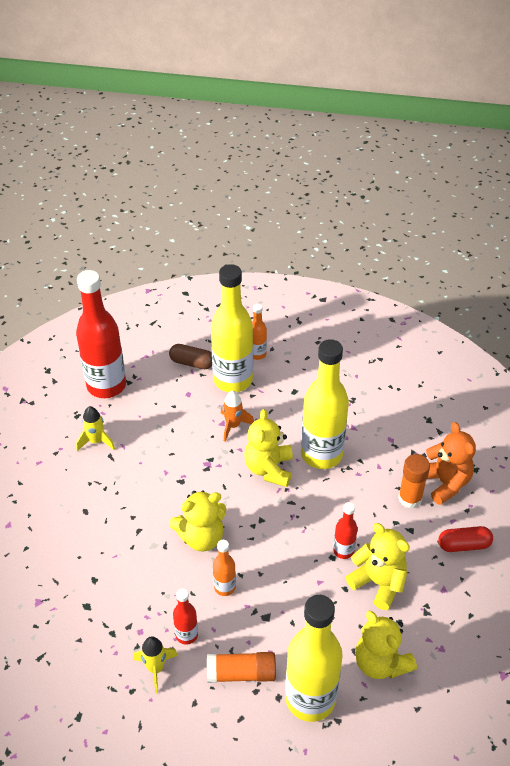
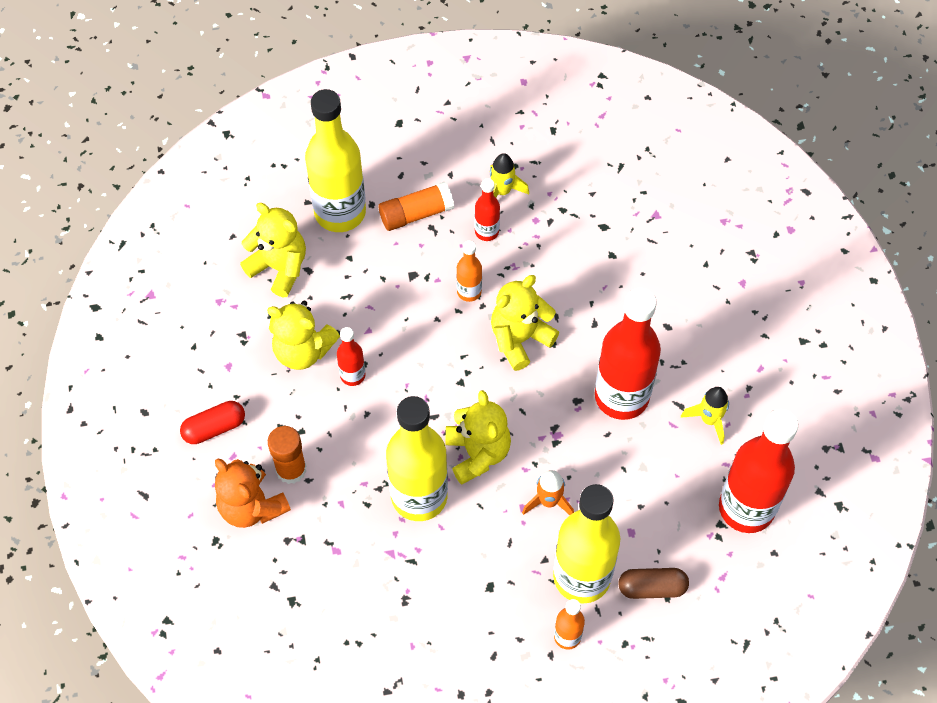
camera: 160 degrees right, 15 degrees up
none -> red bottle [595,288,661,420]

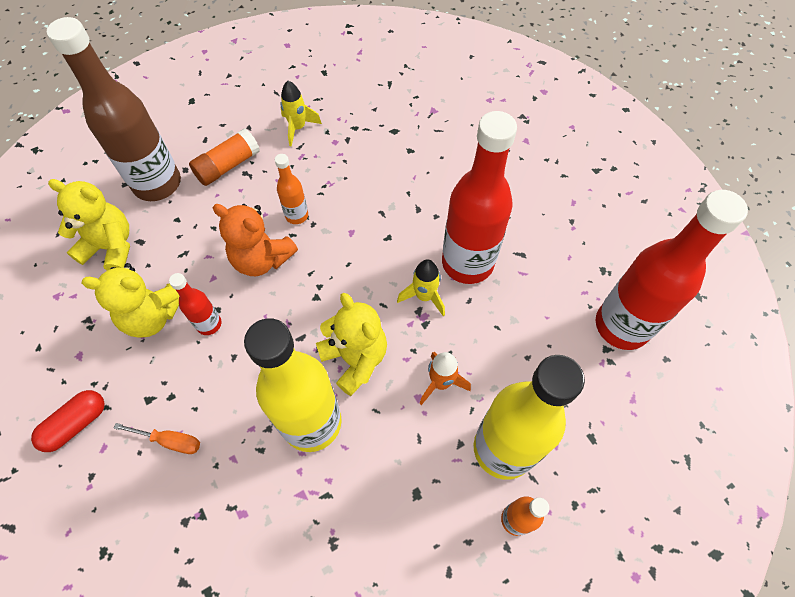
camera: 20 degrees left, 0 degrees up
orange teddy bear [215,458,291,528] -> orange teddy bear moved to [212,204,298,276]
orange glue stick [268,426,306,484] -> orange screwdriver [114,423,200,454]
yellow bottle [305,89,366,232] -> brown bottle [47,17,181,201]
red bottle [475,178,500,241] -> none
yellow teddy bear [491,275,559,371] -> none
brown capsule [618,568,689,599] -> none
yellow rocket [681,387,729,445] -> yellow rocket moved to [397,259,445,316]

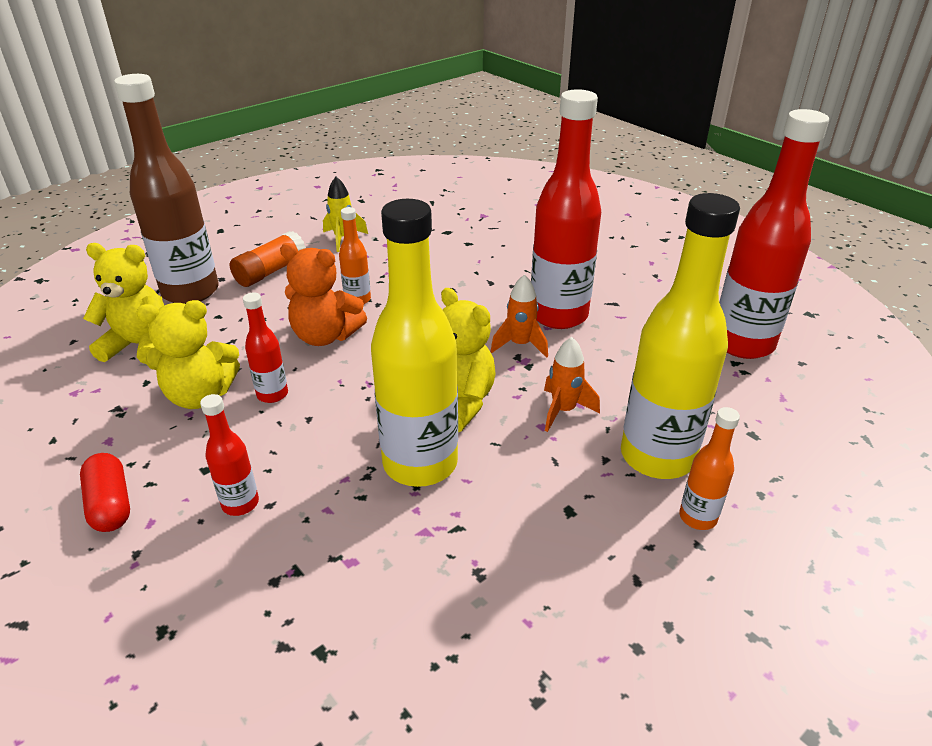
camera: 10 degrees left, 25 degrees down
red capsule [31,390,105,452] -> red capsule turned 60 degrees counterclockwise [80,453,130,532]
orange screwdriver [114,423,200,454] -> red bottle [200,394,259,516]
yellow rocket [397,259,445,316] -> orange rocket [490,275,548,358]

